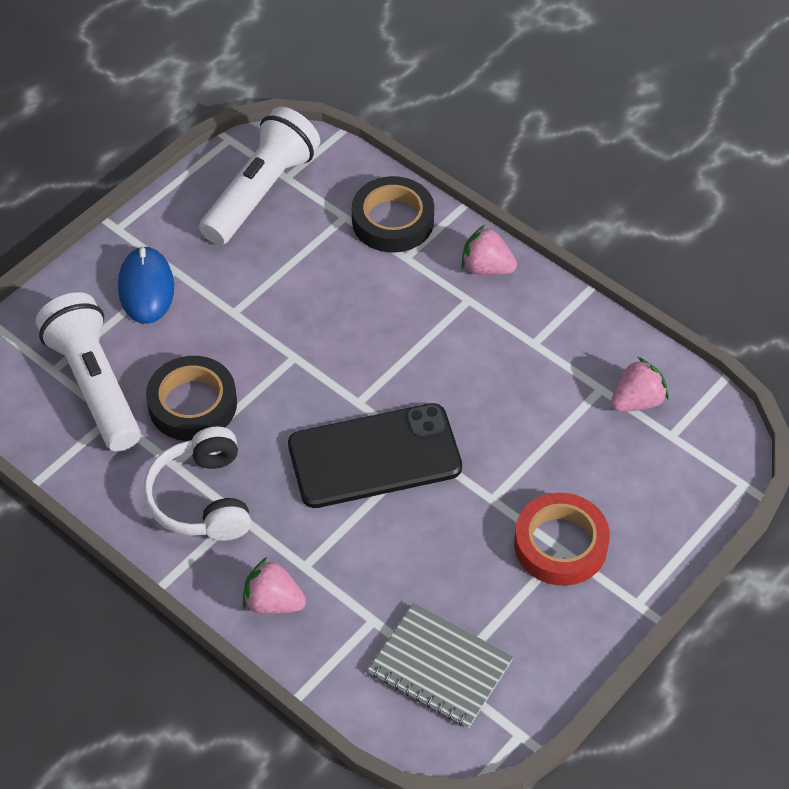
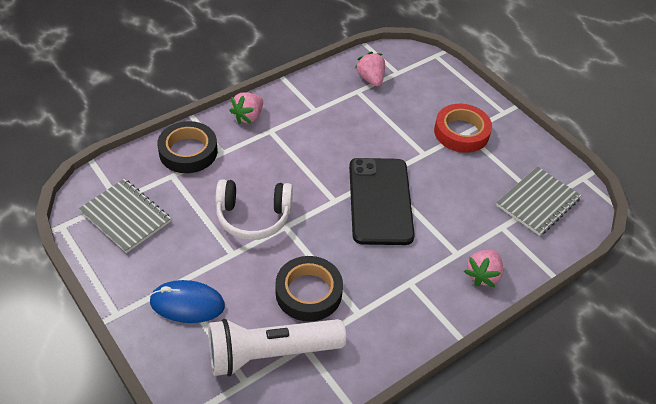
camera: 80 degrees left, 5 degrees down
white headphones [144,427,251,541] -> white headphones moved to [216,179,293,240]
white flashlight [199,107,320,245] -> grey notebook [79,179,171,253]

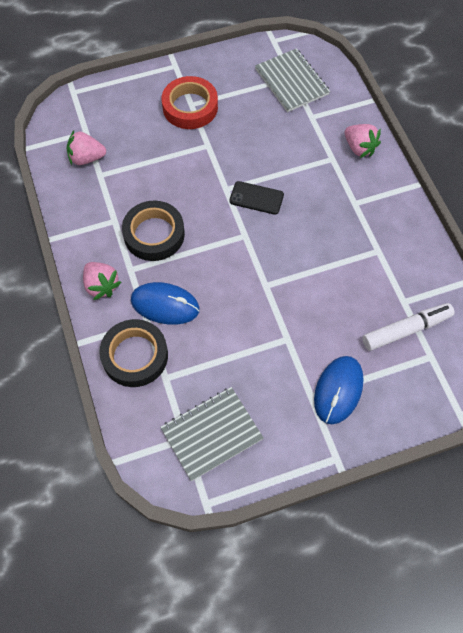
camera: 70 degrees left, 15 degrees up
white flashlight [208,319,346,376] -> white marker [363,303,455,351]
white headphones [216,179,293,240] -> none
black tape [275,256,343,322] -> black tape moved to [122,201,185,261]
black phone [349,158,415,245] -> black phone [229,181,284,215], size x0.48
none -> blue mouse [131,282,200,325]

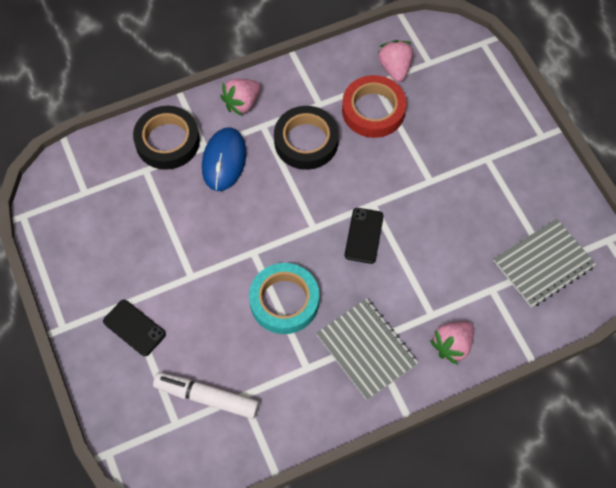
camera: 85 degrees right, 0 degrees up
grey notebook [160,387,264,481] -> grey notebook moved to [316,299,418,400]
red tape [162,76,218,129] -> red tape moved to [342,75,407,138]
blue mouse [314,356,364,424] -> black phone [103,300,166,356]
white marker [363,303,455,351] -> white marker turned 135 degrees clockwise [153,372,259,419]
none -> turquoise tape [249,263,319,334]

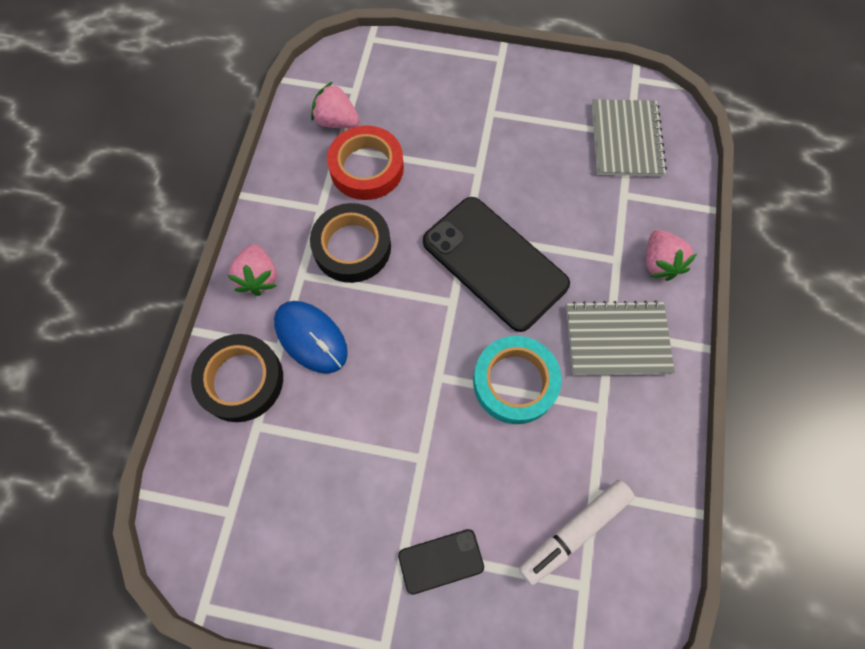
camera: 55 degrees left, 5 degrees up
black phone [345,208,384,264] -> black phone [423,197,570,332], size x2.10

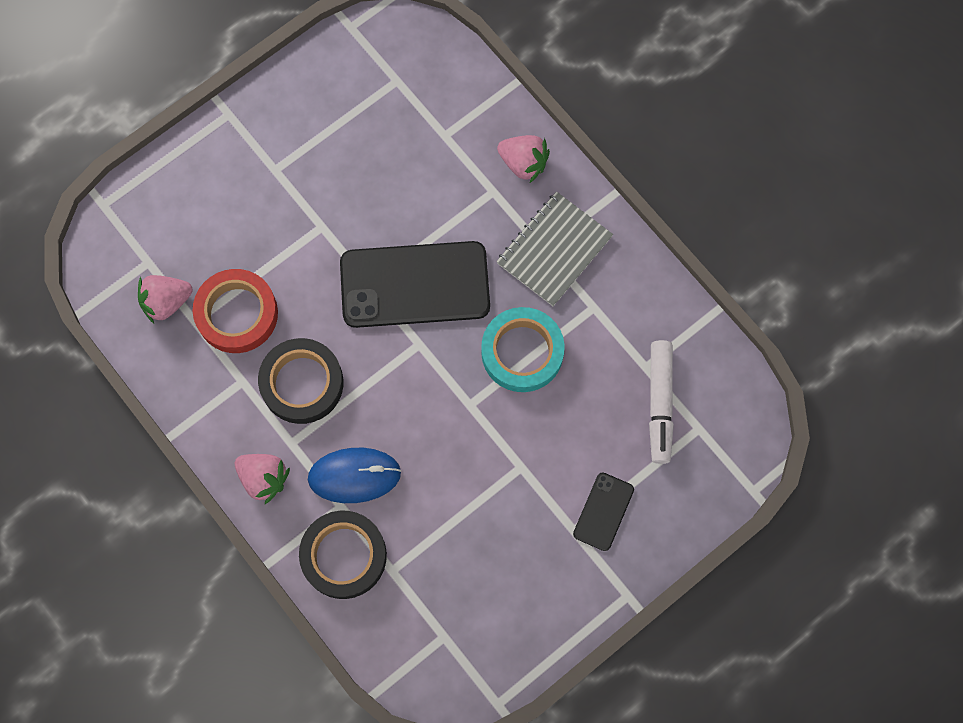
camera: 50 degrees left, 5 degrees up
grey notebook [592,99,667,176] -> none

